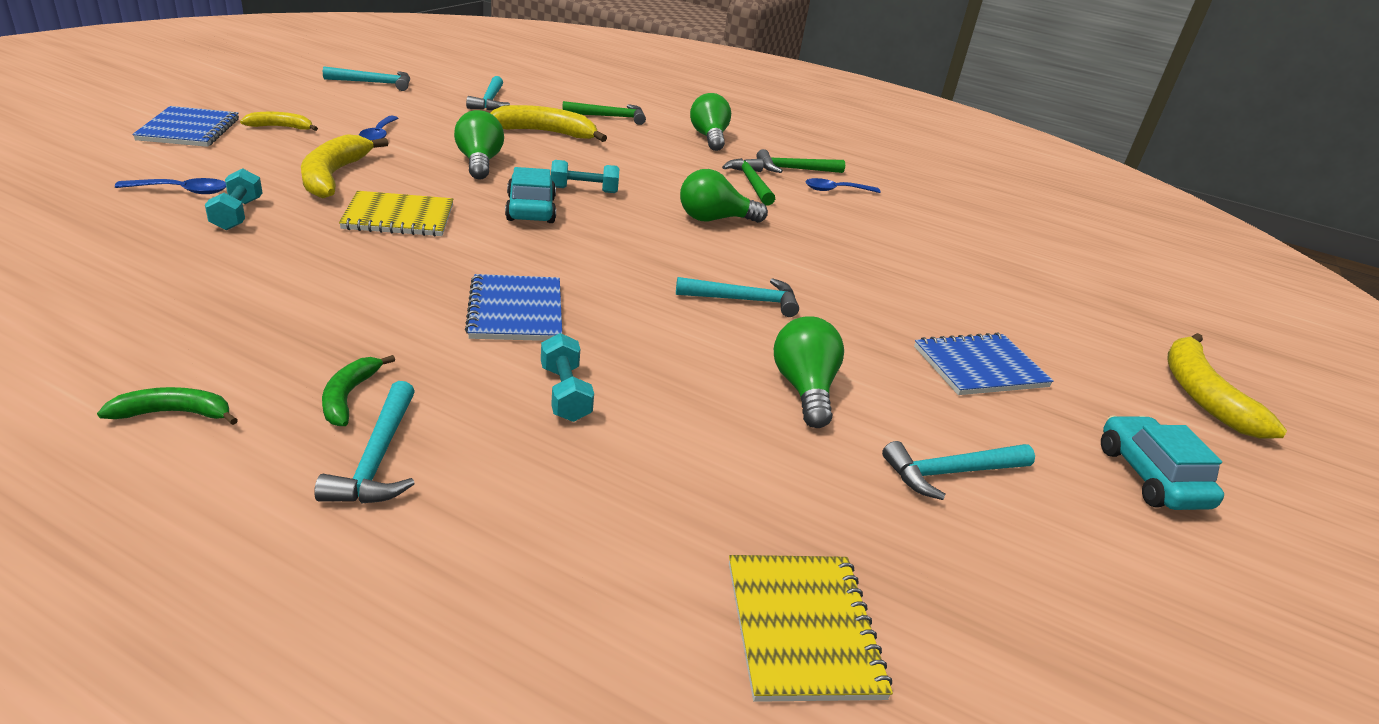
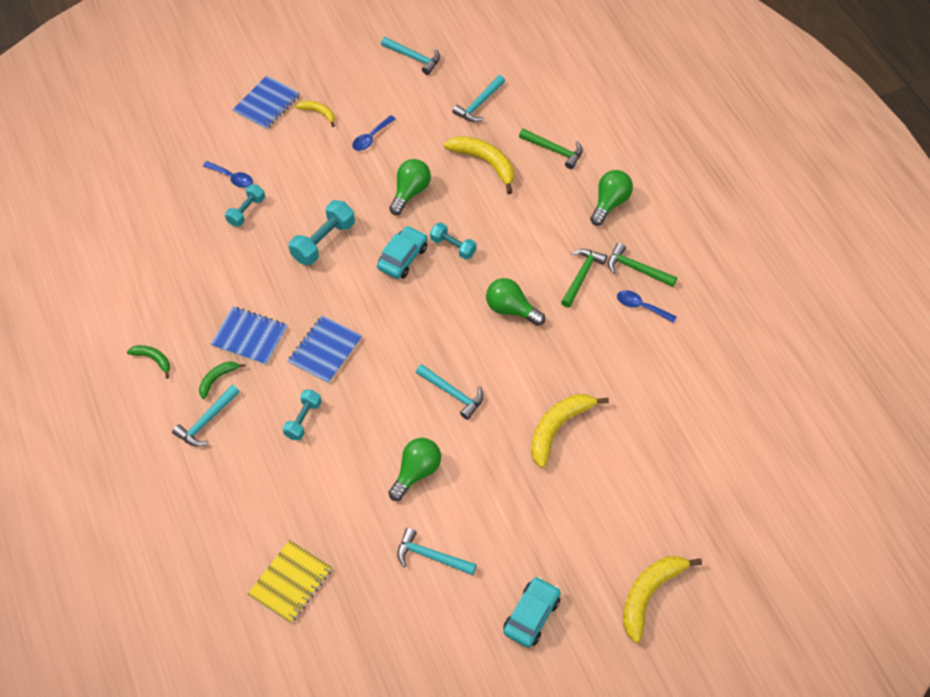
camera: 45 degrees right, 25 degrees up
yellow banana [301,134,389,198] -> yellow banana moved to [531,394,609,468]
yellow notebook [339,191,453,237] -> turquoise dumbbell [289,200,355,265]
blue notebook [914,333,1054,395] -> blue notebook moved to [211,306,287,365]

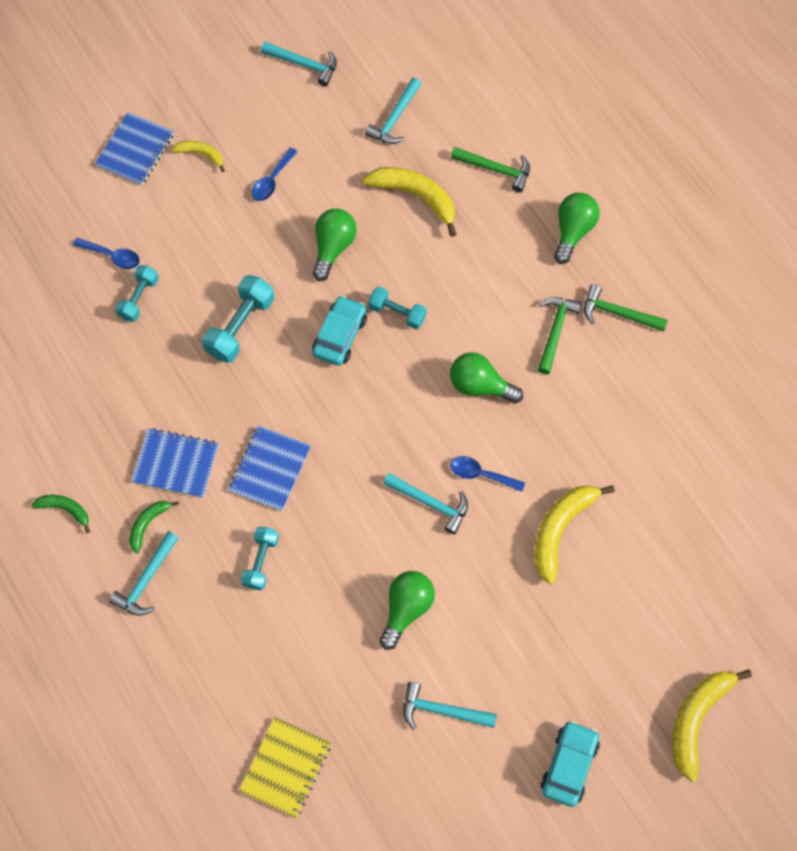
camera: 10 degrees left, 10 degrees up
blue spoon [617,290,677,323] -> blue spoon moved to [450,456,525,492]

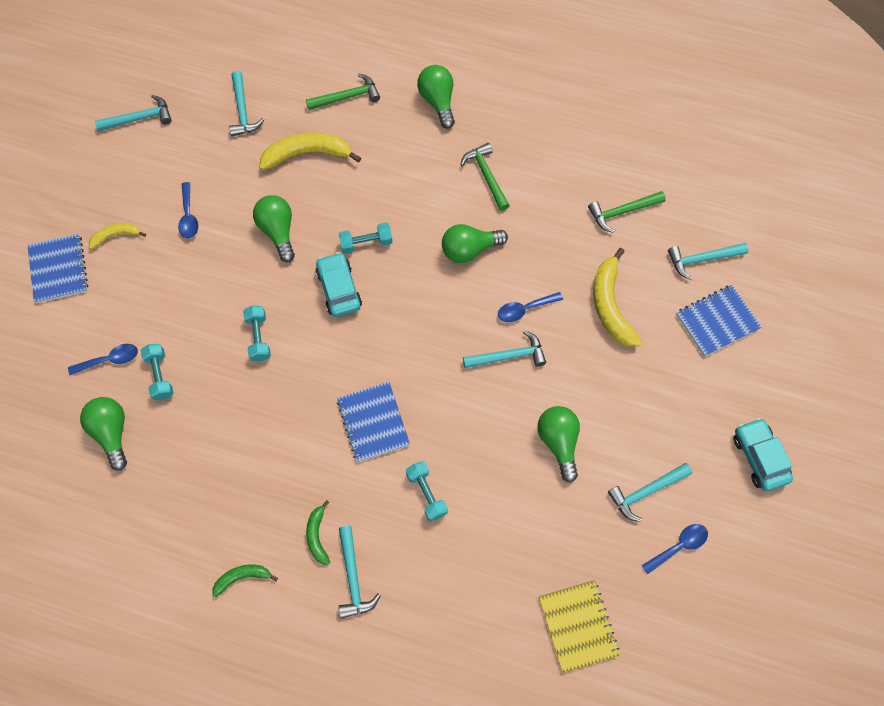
camera: 40 degrees left, 0 degrees up
blue notebook [131,428,219,498] -> blue notebook moved to [676,285,762,357]
turquoise dumbbell [202,275,274,363] -> turquoise dumbbell [243,305,271,361], size x0.65
green hammer [584,284,668,332] -> green hammer moved to [588,191,666,233]
yellow banana [672,669,752,782] -> none
none -> green light bulb [80,397,127,471]
none -> blue spoon [641,524,708,574]
none -> turquoise hammer [668,243,748,280]

